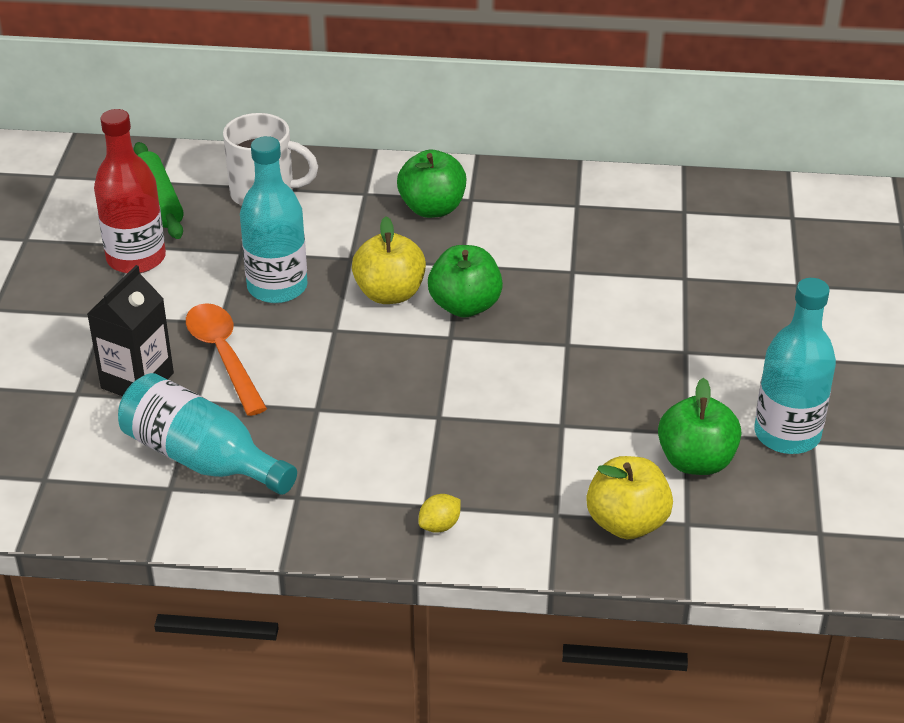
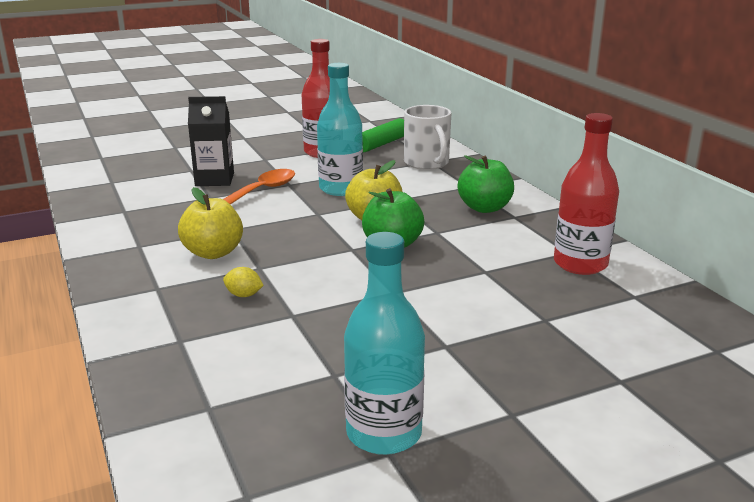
camera: 60 degrees right, 15 degrees down
turquoise bottle [118,373,297,495] -> none
yellow lemon [419,494,461,533] -> yellow lemon moved to [223,267,264,297]
yellow apple [586,456,673,539] -> yellow apple moved to [178,187,243,259]
green apple [658,378,741,475] -> none
none -> red bottle [554,113,619,275]

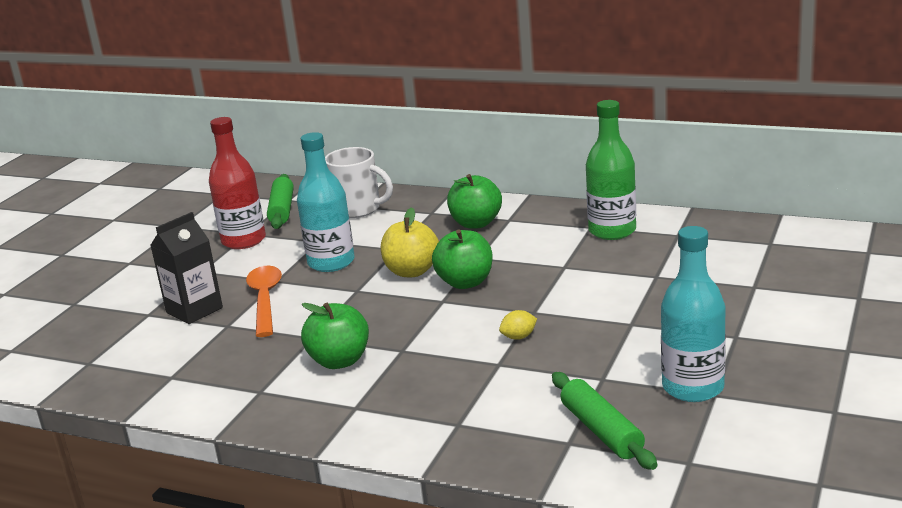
camera: 40 degrees left, 0 degrees up
yellow apple [178,187,243,259] -> green apple [301,302,369,369]
yellow lemon [223,267,264,297] -> yellow lemon moved to [499,310,537,340]
red bottle [554,113,619,275] -> green bottle [586,100,636,240]
none -> green rolling pin [552,372,658,470]

